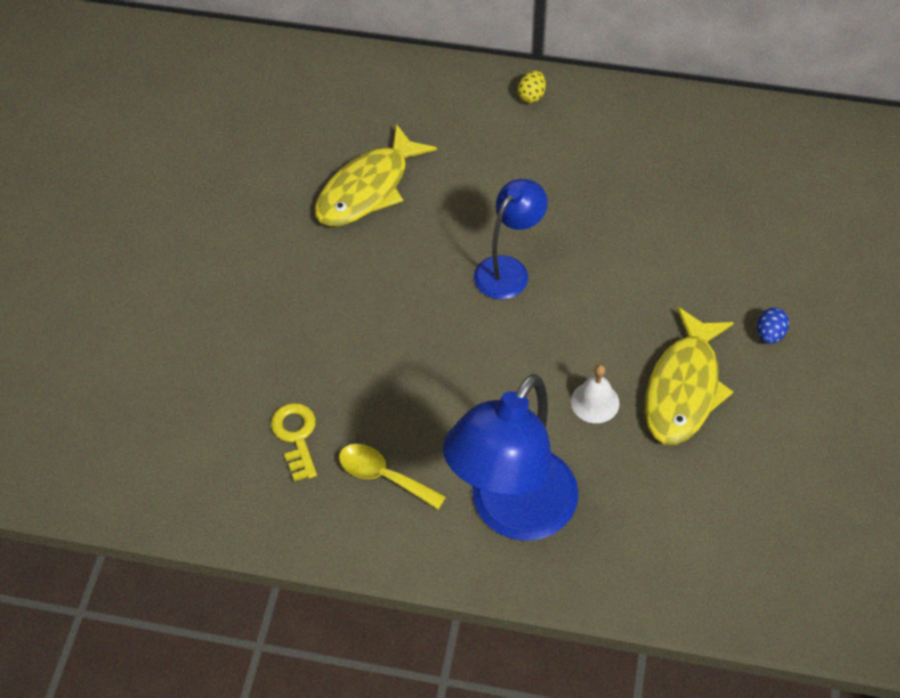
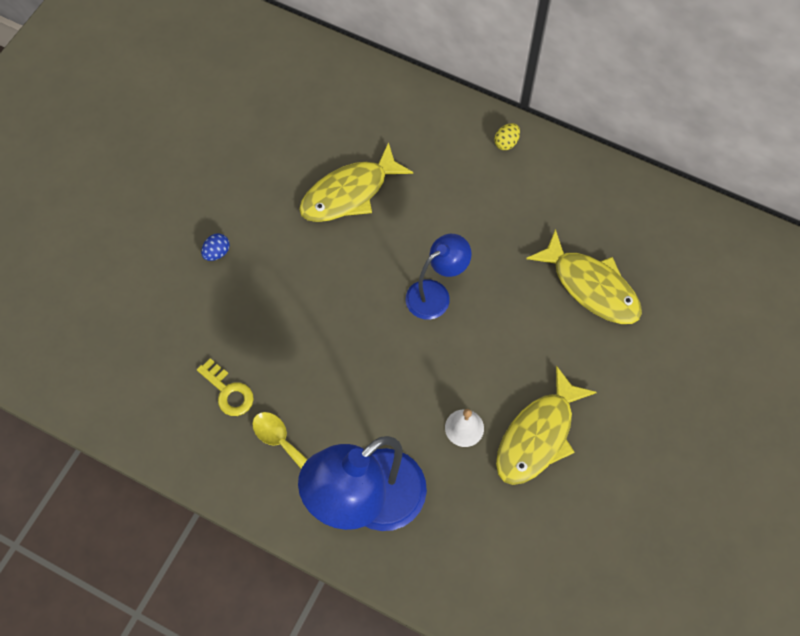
camera: 15 degrees right, 10 degrees up
yellow key [271,403,317,482] -> yellow key turned 135 degrees clockwise [197,358,254,416]
blue egg [757,308,789,344] -> blue egg moved to [201,233,230,261]
none -> yellow fish [526,229,642,324]

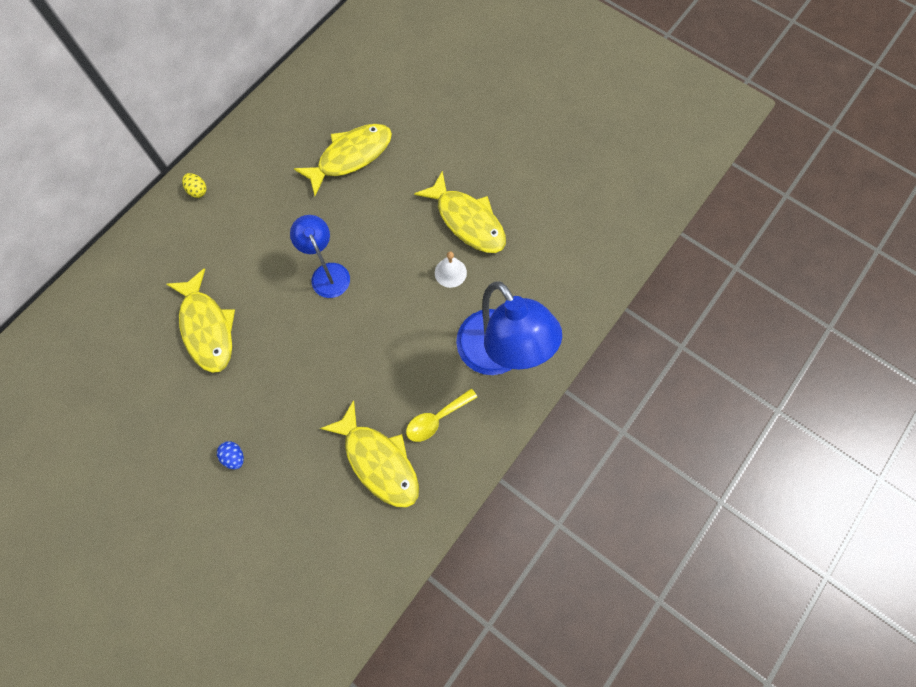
camera: 80 degrees left, 5 degrees up
yellow key [197,358,254,416] -> yellow fish [320,400,419,508]

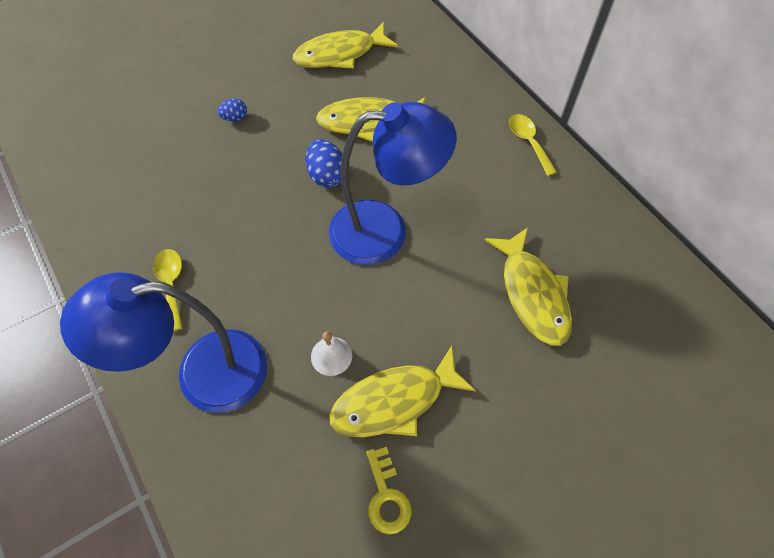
camera: 110 degrees right, 10 degrees down
yellow egg [182,173,207,198] -> yellow spoon [509,114,557,176]
blue lamp [290,215,350,298] -> blue lamp [329,102,457,265], size x1.75
yellow fish [320,400,419,508] -> yellow fish moved to [293,22,398,69]
none -> blue egg [306,139,343,188]
none -> yellow key [366,447,411,535]

